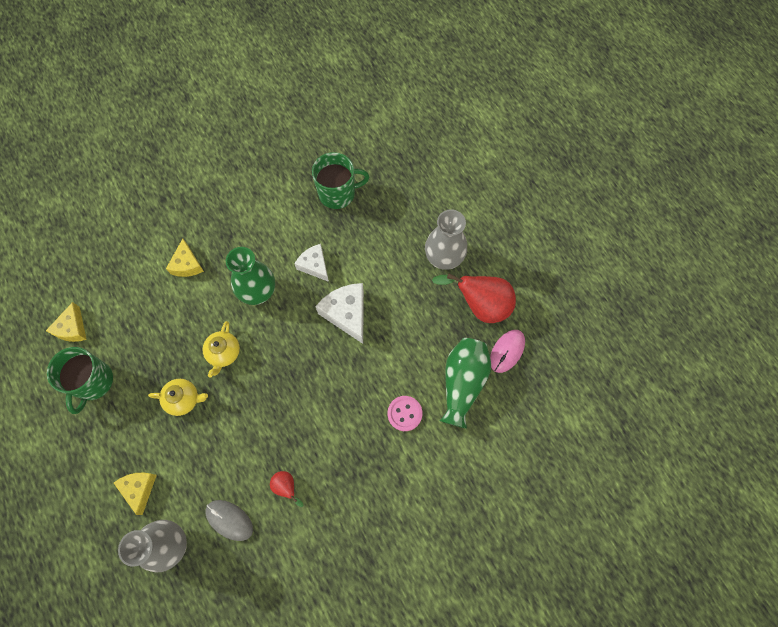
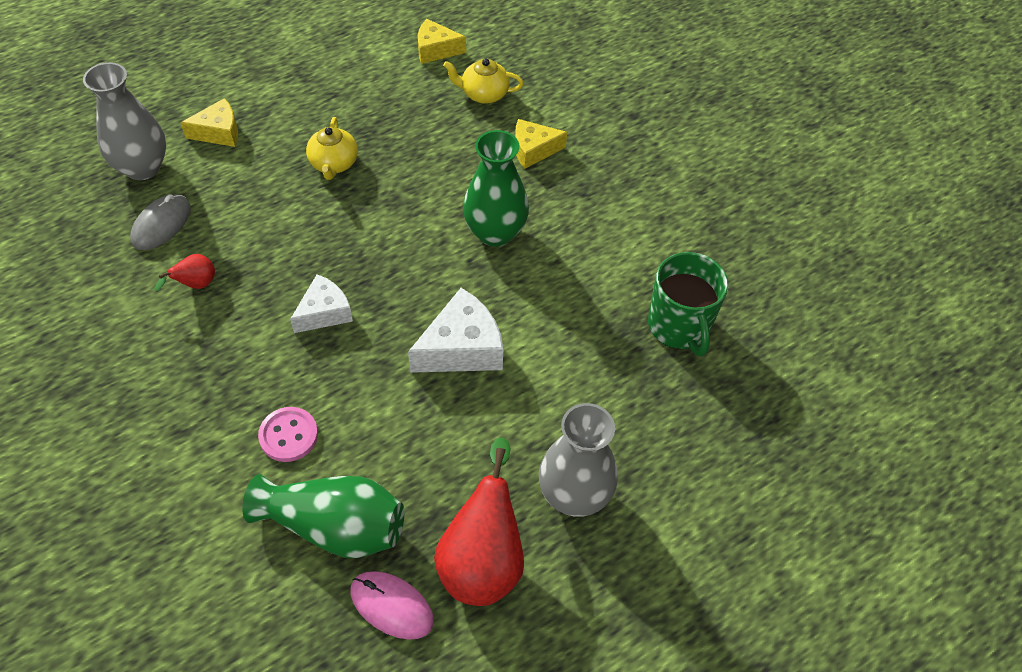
camera: 85 degrees right, 15 degrees down
green mug [47,347,113,414] -> none
yellow teapot [203,321,240,378] -> yellow teapot moved to [443,58,524,104]
white cheese [294,244,329,282] -> white cheese moved to [290,274,353,333]

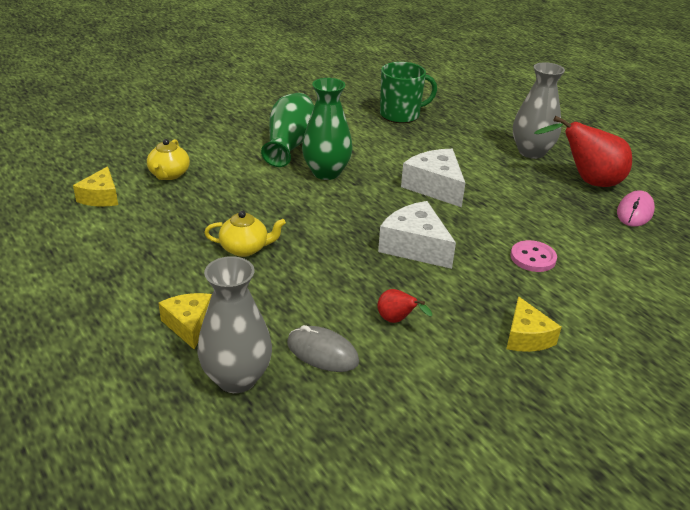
camera: 90 degrees left, 20 degrees down
green vase [242,474,404,558] -> green vase moved to [261,93,314,167]
white cheese [290,274,353,333] -> white cheese [378,201,456,269], size x1.52
yellow cheese [515,119,567,169] -> yellow cheese moved to [506,296,561,352]

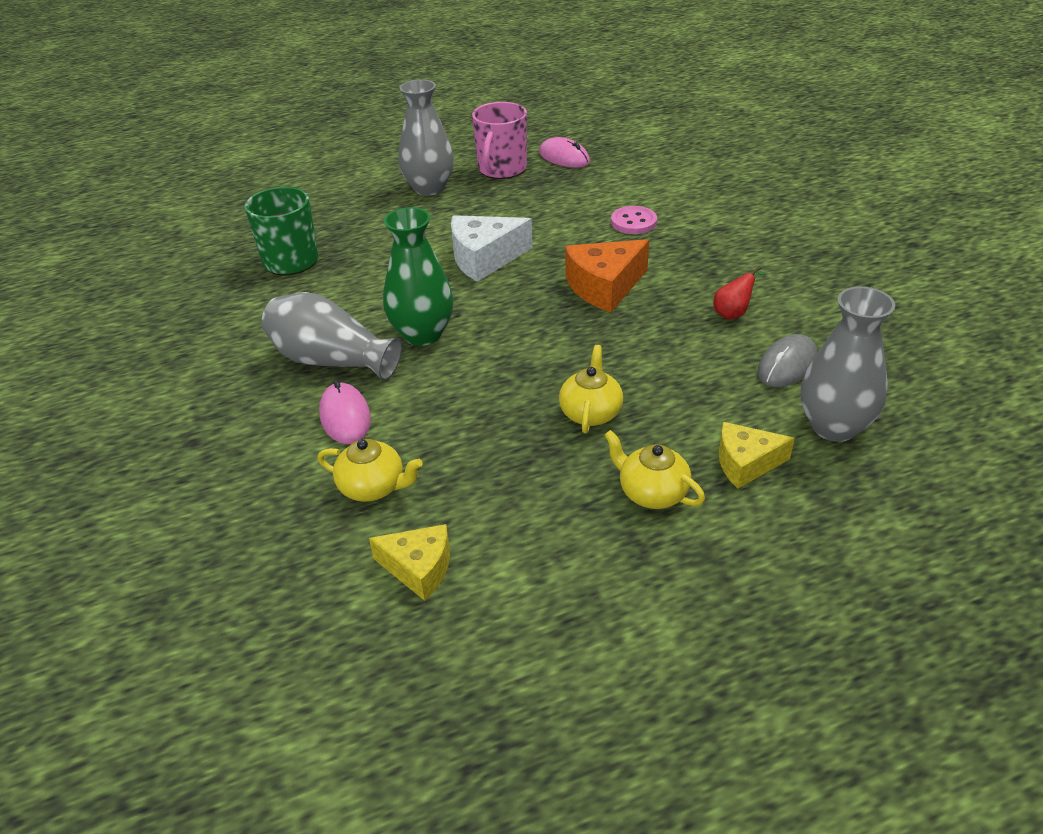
camera: 75 degrees left, 5 degrees up
green vase [261,93,314,167] -> grey vase [261,292,402,381]
white cheese [378,201,456,269] -> orange cheese [565,239,649,312]
yellow cheese [506,296,561,352] -> none
red pear [534,116,632,187] -> pink mug [472,102,527,179]
none -> pink mouse [319,380,371,444]
none -> yellow teapot [604,430,705,509]

